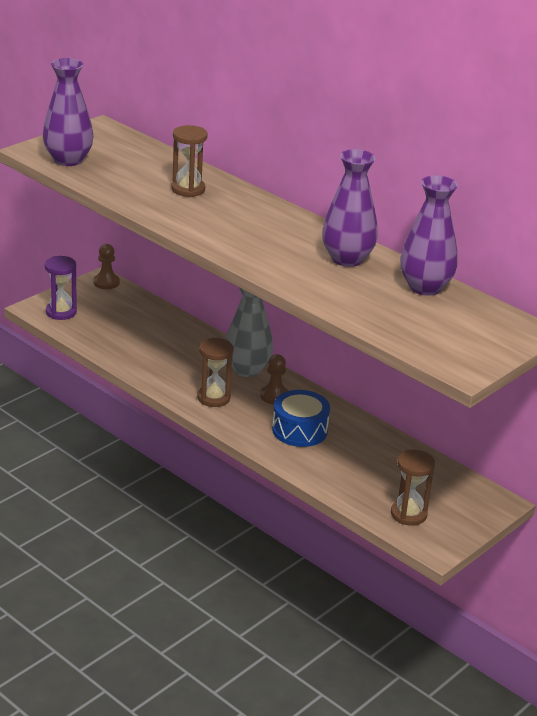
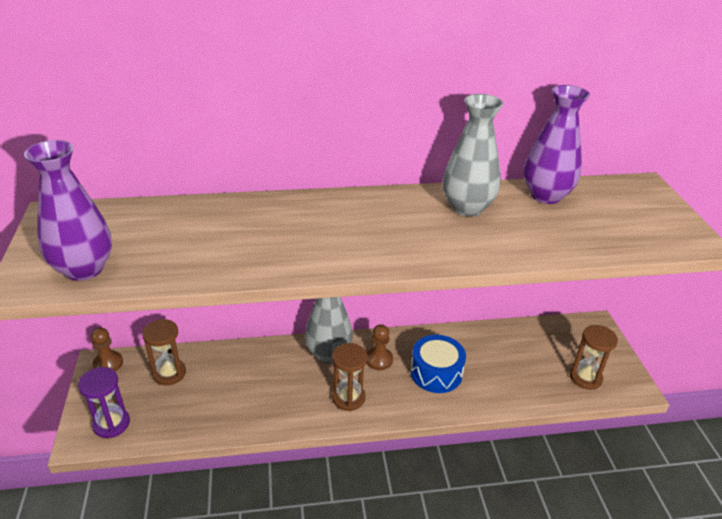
camera: 50 degrees left, 5 degrees up
brown hourglass [171,125,208,197] -> brown hourglass moved to [142,319,186,385]
purple vase [322,149,378,267] -> grey vase [443,94,503,217]

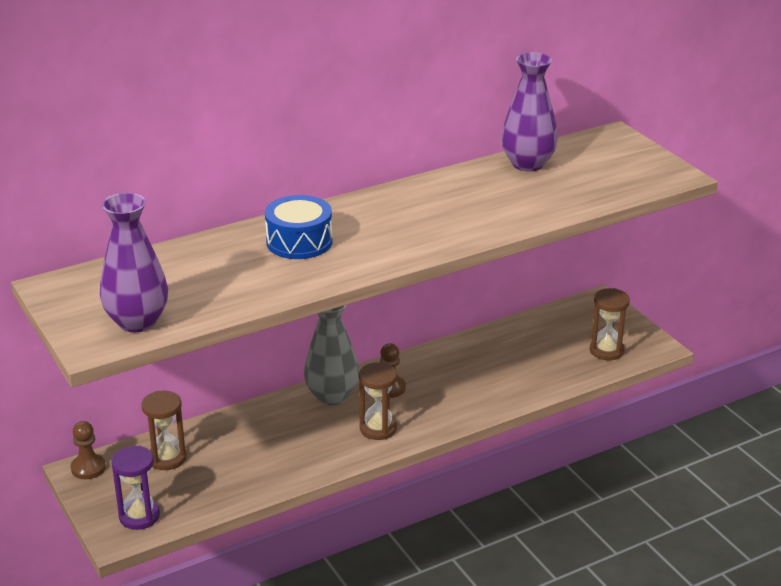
camera: 20 degrees left, 5 degrees down
blue drum [410,335,466,393] -> blue drum moved to [265,195,332,259]
grey vase [443,94,503,217] -> none

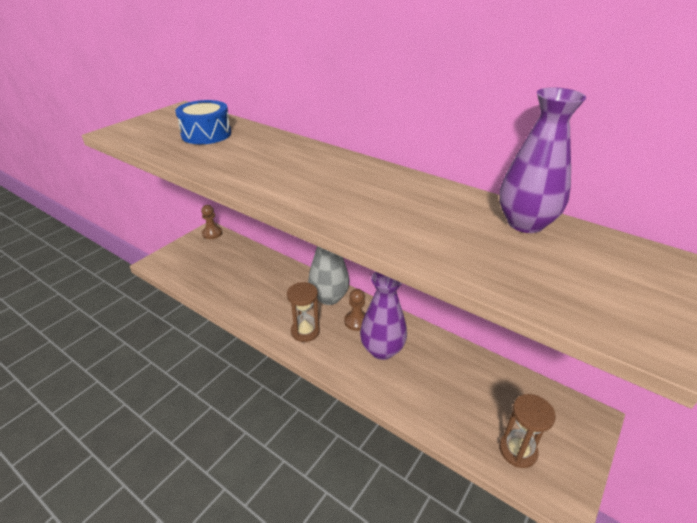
camera: 65 degrees right, 5 degrees up
purple vase [100,193,168,332] -> purple vase moved to [360,272,407,360]
purple hourglass [111,446,160,530] -> none
brown hourglass [141,391,187,470] -> none
blue drum [265,195,332,259] -> blue drum moved to [175,100,231,144]

